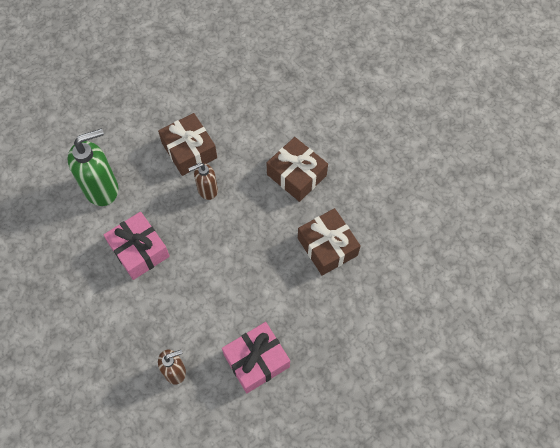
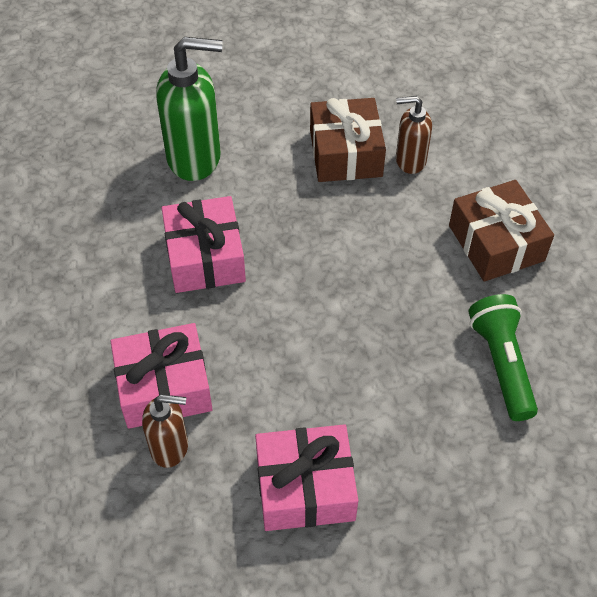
camera: 25 degrees right, 10 degrees down
brown soap dispenser [188,163,218,200] -> brown soap dispenser moved to [396,96,432,174]
brown gift [298,208,361,276] -> green flashlight [469,294,538,421]
none -> pink gift [111,323,213,429]

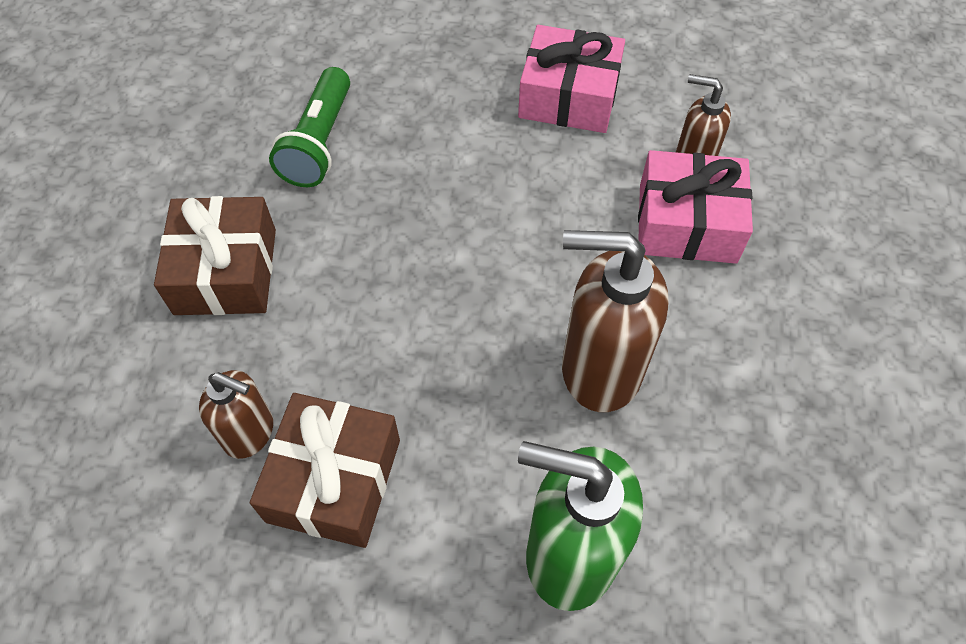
camera: 160 degrees left, 5 degrees up
pink gift [162,196,246,293] -> brown soap dispenser [562,230,669,412]

